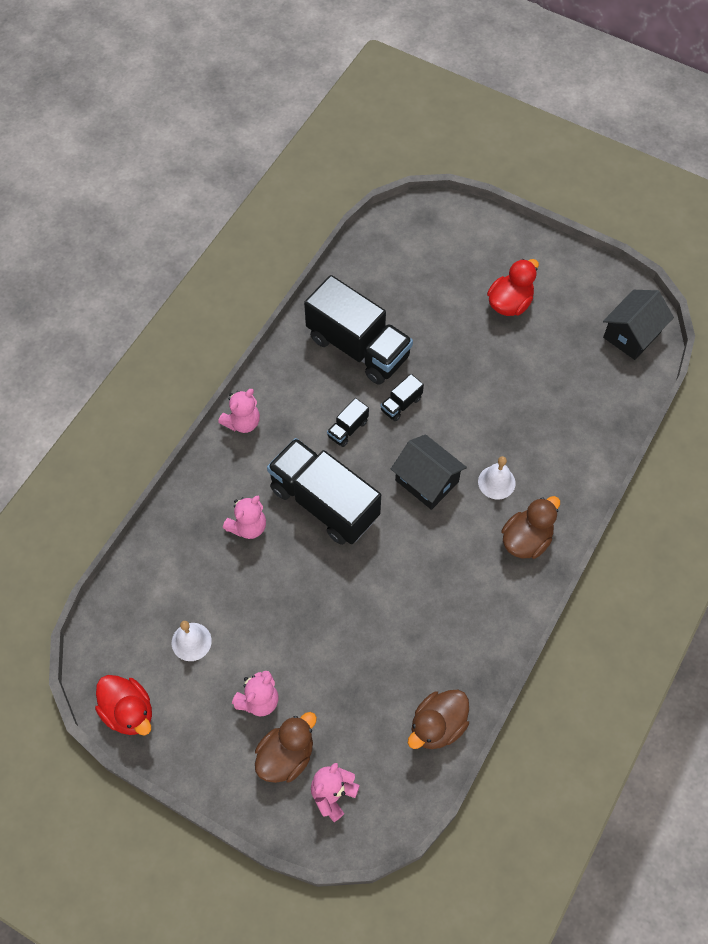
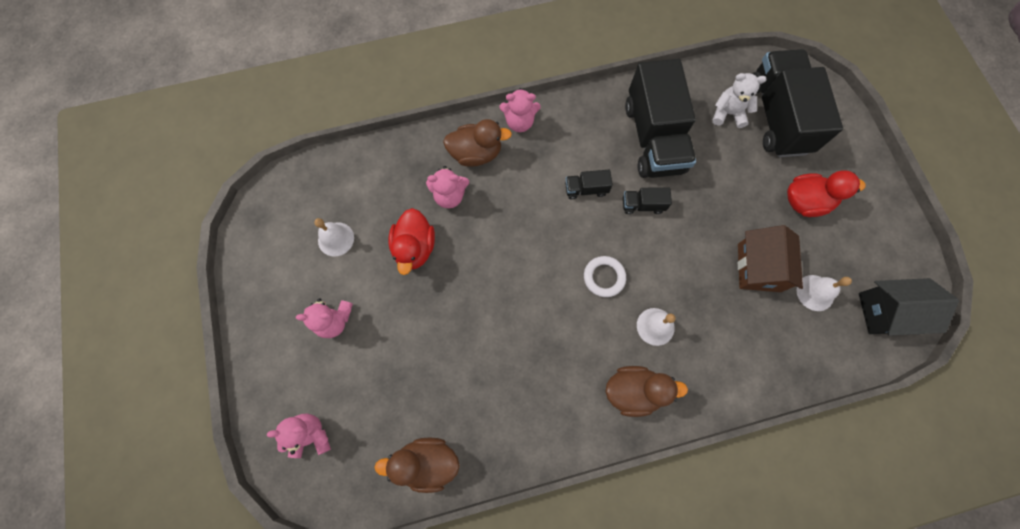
camera: 45 degrees right, 10 degrees up
red duck [95,675,152,736] -> red duck moved to [388,208,435,275]
brown duck [255,712,317,783] -> brown duck moved to [443,119,512,167]
black truck [267,438,381,545] -> black truck moved to [753,49,843,157]
black house [391,434,467,510] -> white ring [584,256,626,297]
none -> white teddy bear [712,73,767,128]
none -> brown house [738,225,803,292]
none -> white bell [797,275,852,311]

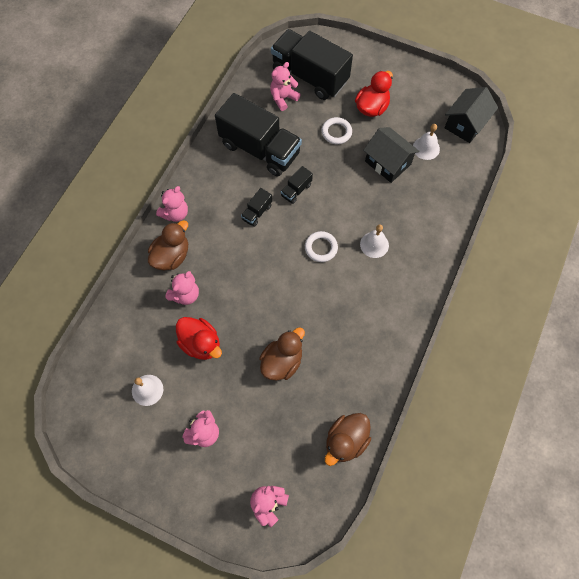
camera: 50 degrees left, 5 degrees down
brown duck [605,366,688,417] -> brown duck moved to [259,327,305,381]
white teddy bear [712,73,767,128] -> pink teddy bear [270,62,301,111]
brown house [738,225,803,292] -> black house [363,127,419,183]
none -> white ring [321,117,352,144]

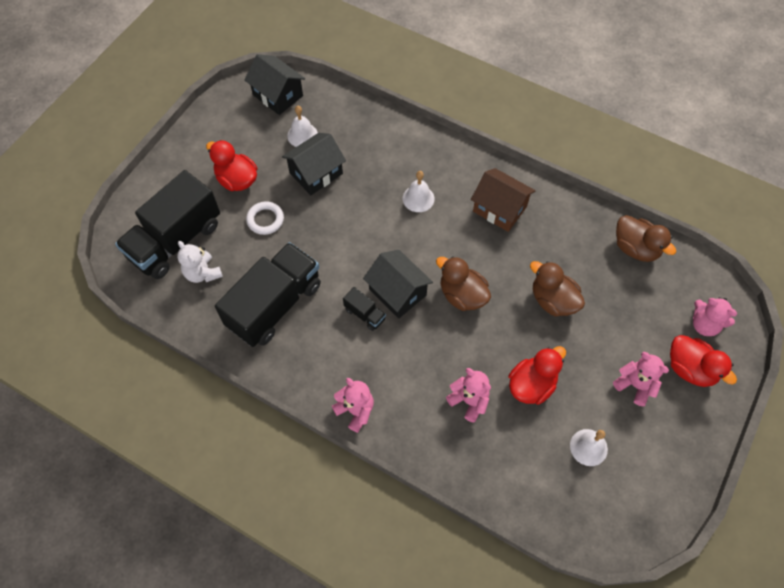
camera: 85 degrees left, 5 degrees down
brown duck [148,220,188,270] -> brown duck moved to [436,256,491,311]
pink teddy bear [270,62,301,111] -> white teddy bear [177,241,223,283]
black truck [281,166,313,204] -> none
white ring [305,231,338,262] -> none
none -> black house [363,250,433,319]
none -> brown house [471,168,536,232]
none -> red duck [670,335,737,387]

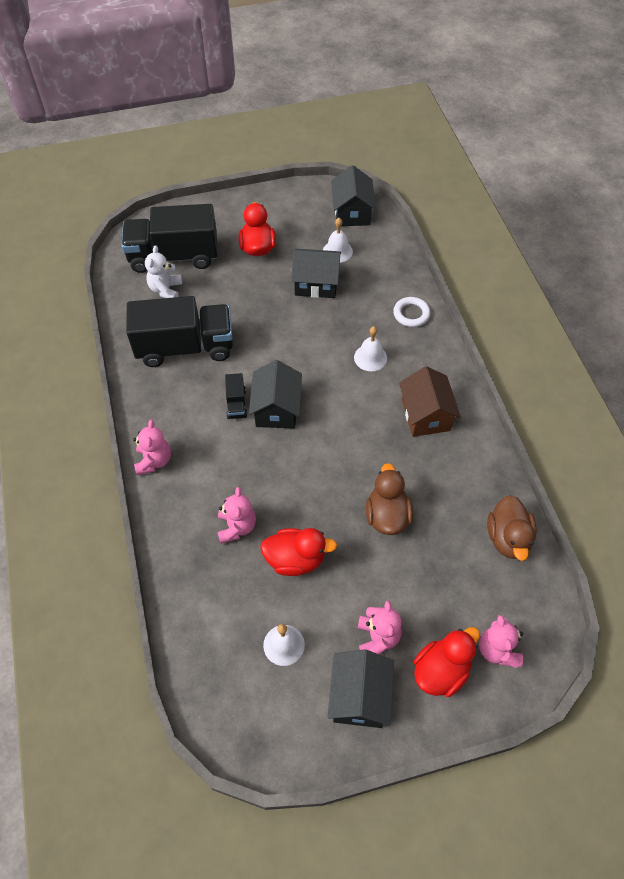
camera: 45 degrees right, 5 degrees down
white ring [246,201,284,235] -> white ring moved to [393,297,430,327]
brown duck [436,256,491,311] -> none
red duck [670,335,737,387] -> red duck turned 135 degrees counterclockwise [414,627,480,697]
none -> black house [328,649,394,728]

